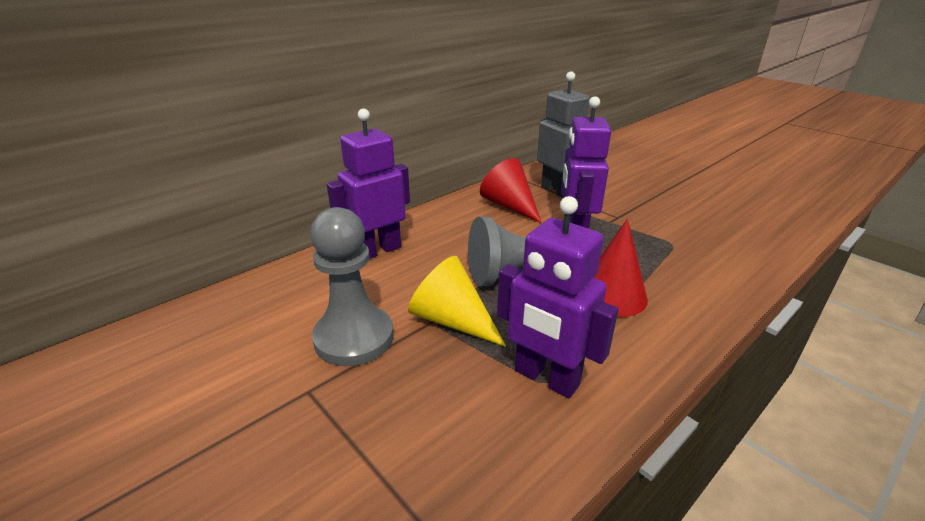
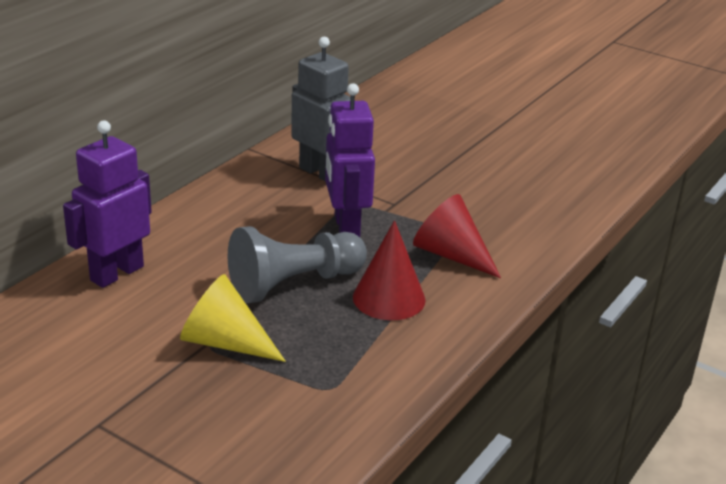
camera: 15 degrees left, 0 degrees up
grey pawn [310,207,393,366] -> none
red cone [480,158,542,223] -> red cone moved to [413,194,501,278]
purple robot [497,196,618,398] -> none

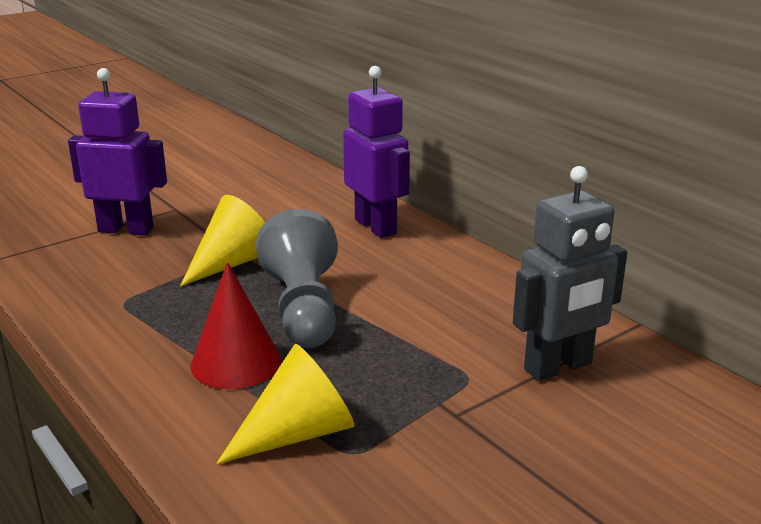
camera: 110 degrees right, 5 degrees down
purple robot [325,83,375,237] -> purple robot moved to [68,68,167,236]
red cone [413,194,501,278] -> yellow cone [216,344,355,464]

